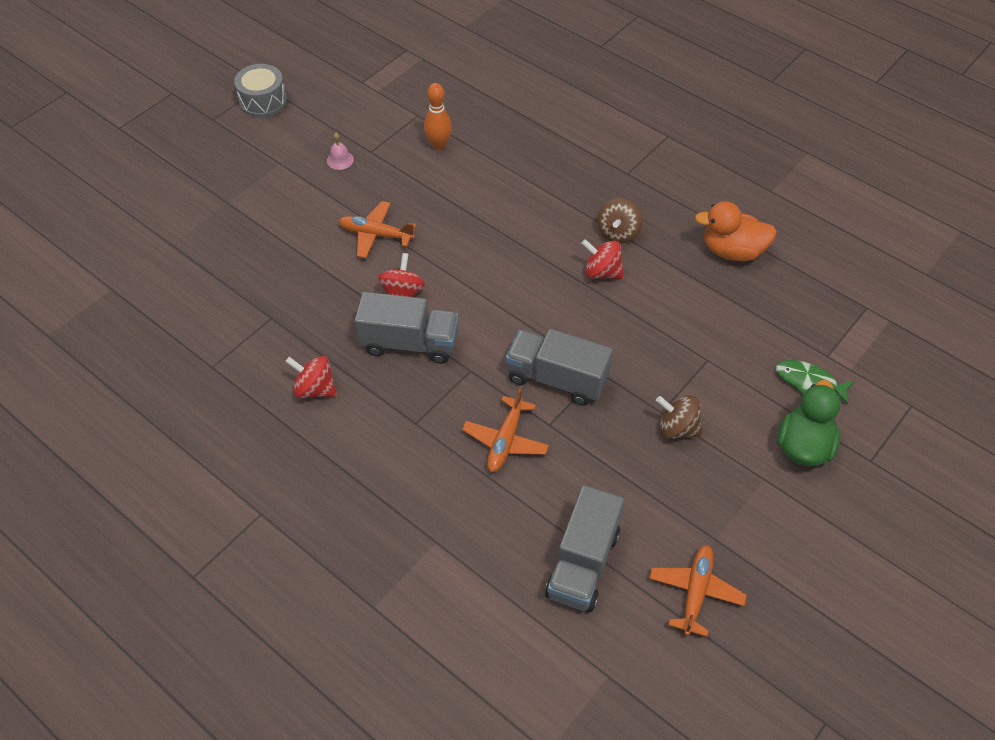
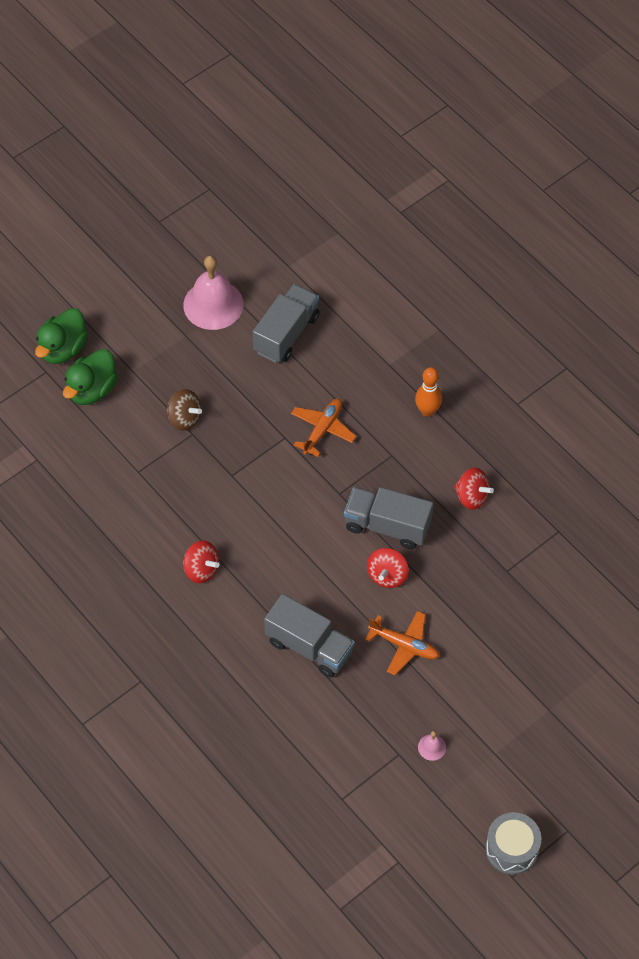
camera: 170 degrees left, 5 degrees up
orange bowling pin [424,83,452,150] -> orange bowling pin moved to [415,367,442,417]
grey truck [506,329,613,406] -> grey truck moved to [264,594,355,678]
brown spinning top [597,198,643,243] -> none
orange plane [649,545,747,637] -> pink bell [183,255,244,330]
orange duck [695,201,777,261] -> none
green fish [776,360,855,405] -> none
none -> green duck [35,308,88,364]

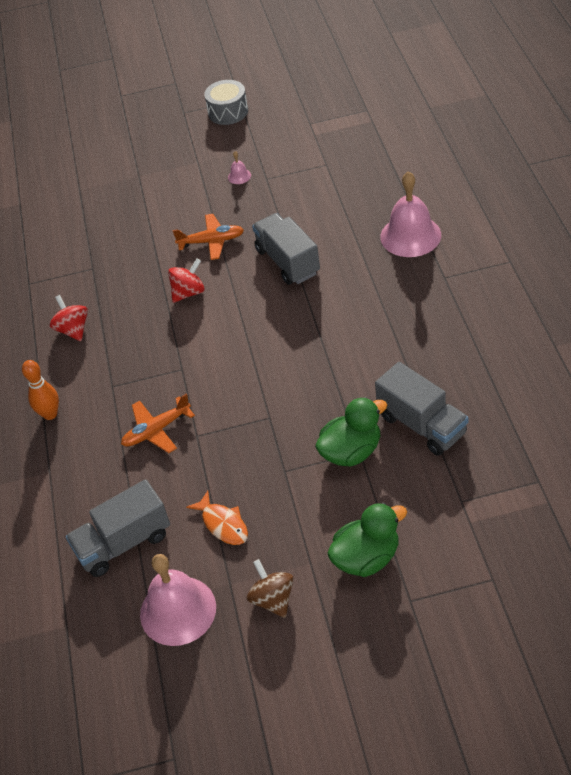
camera: 145 degrees left, 10 degrees down
green duck [35,308,88,364] -> green duck moved to [315,397,387,467]
brown spinning top [167,389,202,430] -> brown spinning top moved to [247,559,294,618]
red spinning top [183,541,219,583] -> none
grey truck [344,487,433,549] -> grey truck moved to [375,362,469,456]
orange plane [365,611,440,675] -> orange plane turned 120 degrees clockwise [173,214,244,260]
none -> orange fish [186,491,248,545]
none -> pink bell [380,171,441,257]

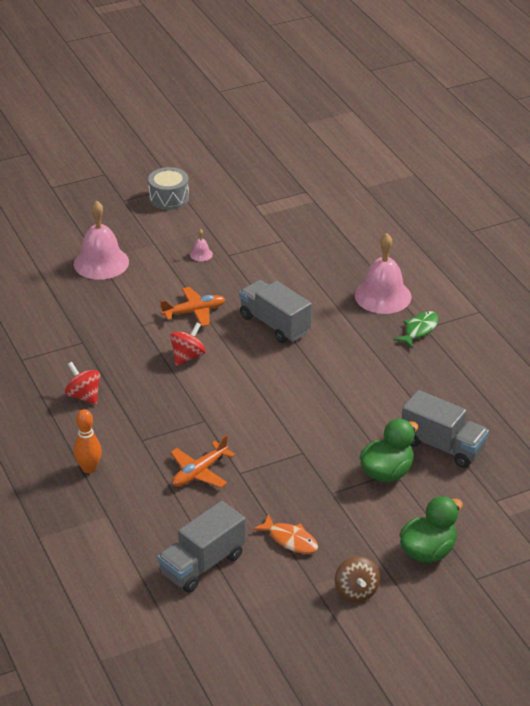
camera: 20 degrees left, 10 degrees down
pink bell [140,554,216,646] -> pink bell moved to [74,200,129,280]
brown spinning top [247,559,294,618] -> brown spinning top turned 150 degrees counterclockwise [335,556,380,602]
none -> green fish [393,311,439,348]

